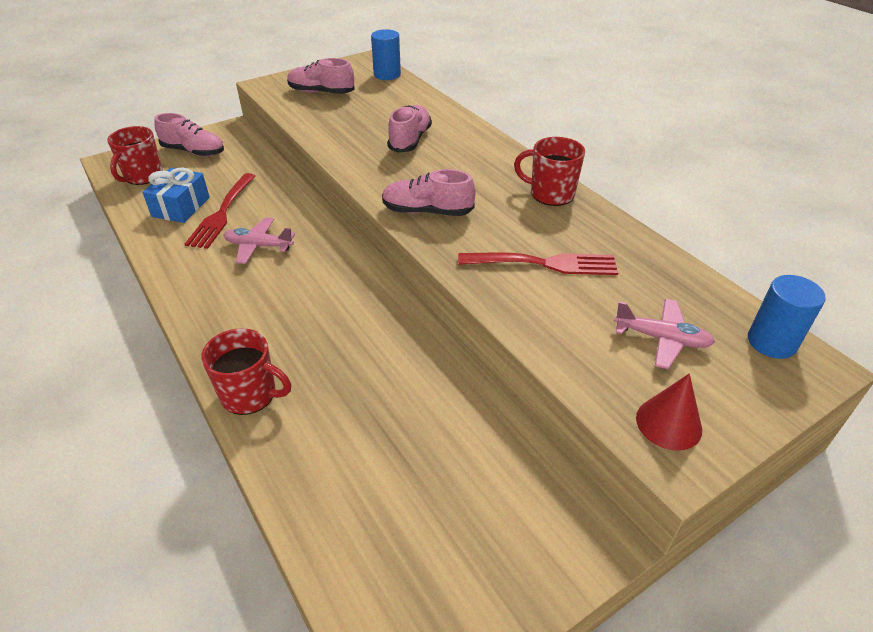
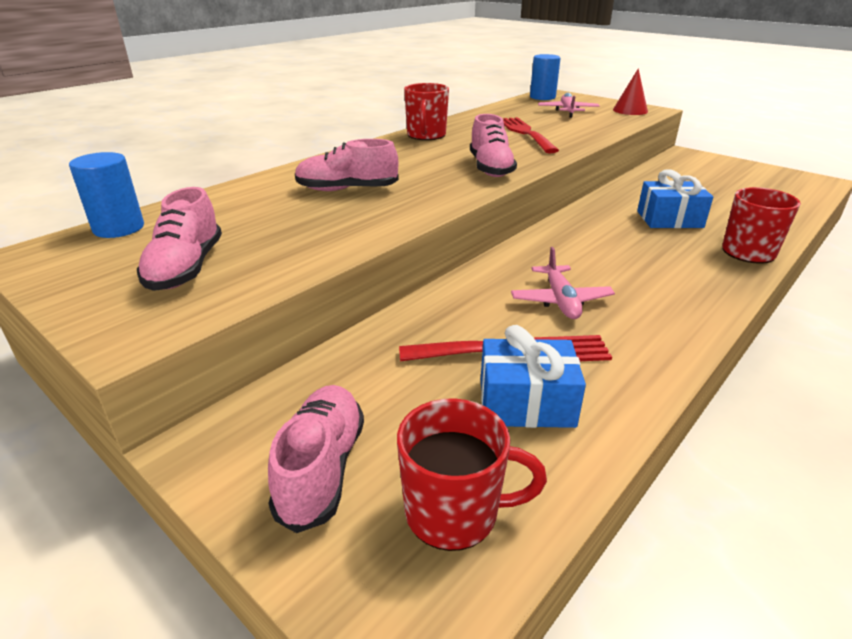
camera: 105 degrees left, 10 degrees down
none -> blue gift [637,170,713,228]

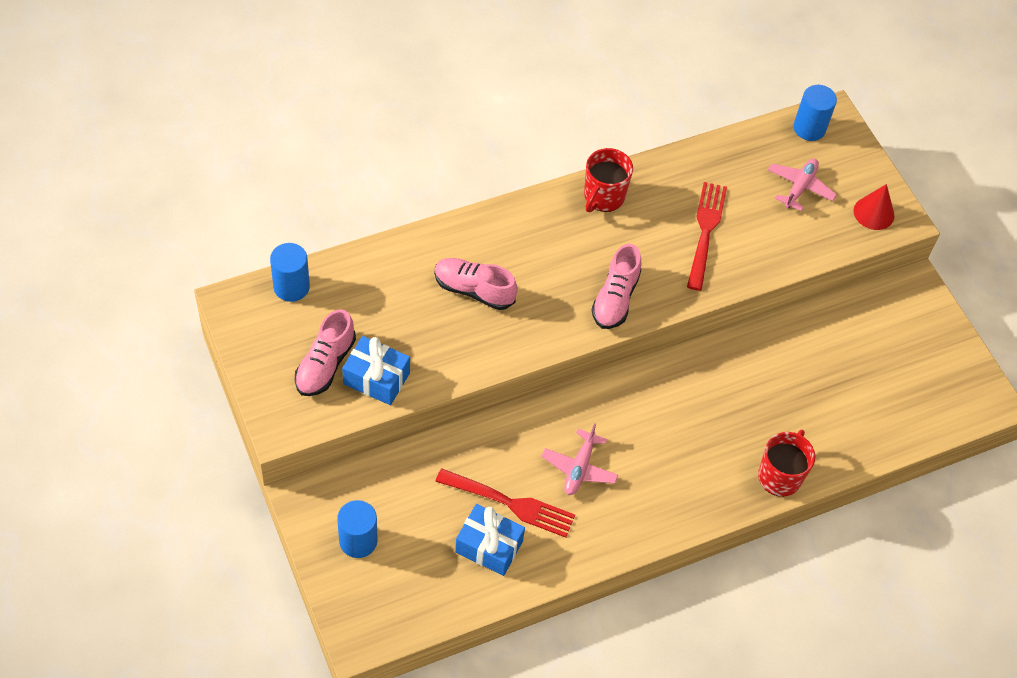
camera: 20 degrees right, 25 degrees up
pink shoe [268,385,364,533] -> blue cylinder [337,500,378,558]
red mug [397,398,547,551] -> none
blue gift [637,170,713,228] -> blue gift moved to [342,336,410,405]

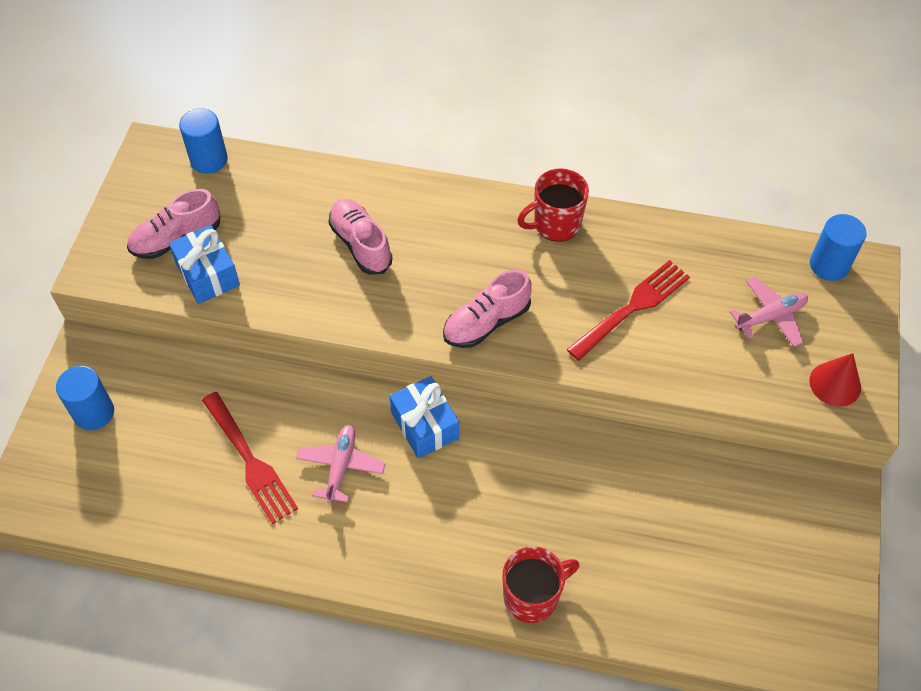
camera: 40 degrees right, 0 degrees up
blue gift [455,504,525,576] -> blue gift moved to [389,376,459,458]
pink plane [541,423,618,495] -> pink plane turned 135 degrees clockwise [296,425,385,504]

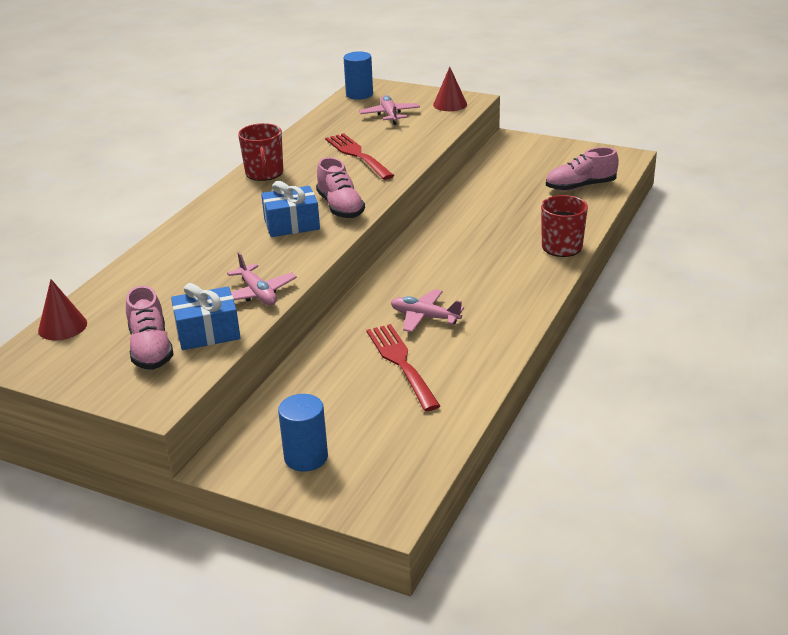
camera: 75 degrees left, 25 degrees down
blue cylinder [179,108,228,174] -> red cone [38,279,87,340]
red fork [202,392,298,524] -> red fork turned 90 degrees counterclockwise [366,324,440,411]
pink shoe [329,199,392,275] -> pink shoe moved to [546,147,619,191]
blue gift [389,376,459,458] -> blue gift moved to [261,181,320,237]
none -> pink plane [227,252,297,305]

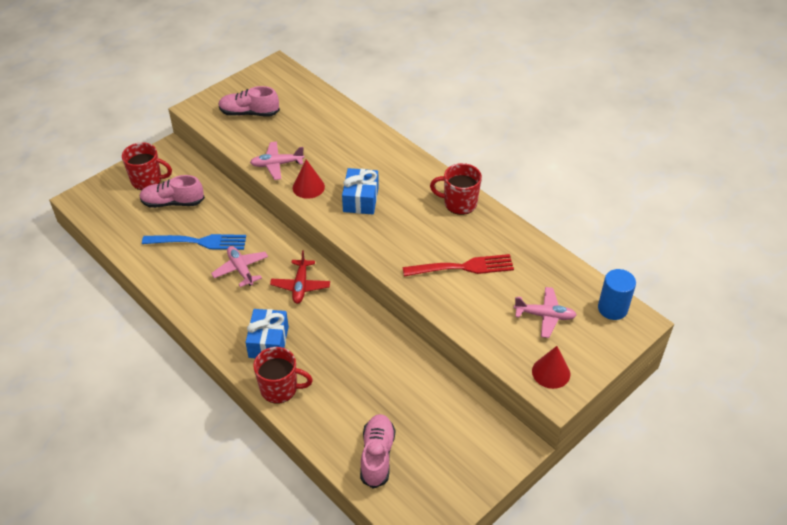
camera: 110 degrees right, 15 degrees up
red cone [38,279,87,340] -> red cone moved to [293,159,325,199]
blue gift [171,283,240,350] -> blue gift moved to [246,309,289,358]
blue cylinder [278,394,328,472] -> red mug [122,142,172,190]
pink shoe [316,157,365,218] -> pink shoe moved to [139,175,205,208]
red fork [366,324,440,411] -> blue fork [142,234,246,250]
pink plane [391,289,464,332] -> pink plane turned 75 degrees counterclockwise [211,246,268,287]
none -> red plane [270,250,330,304]

